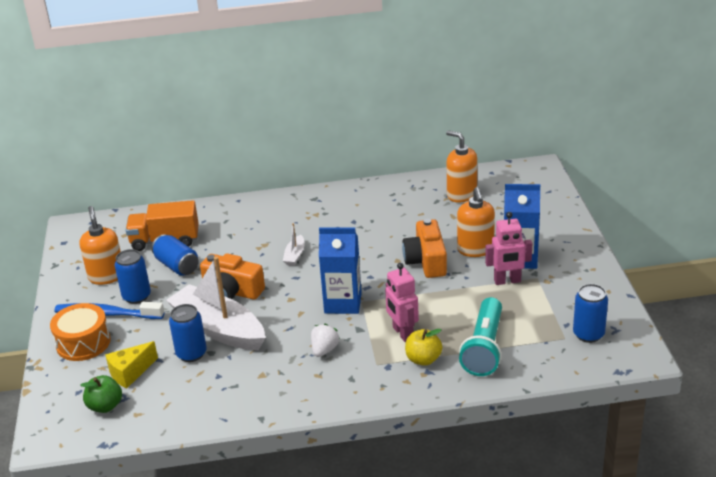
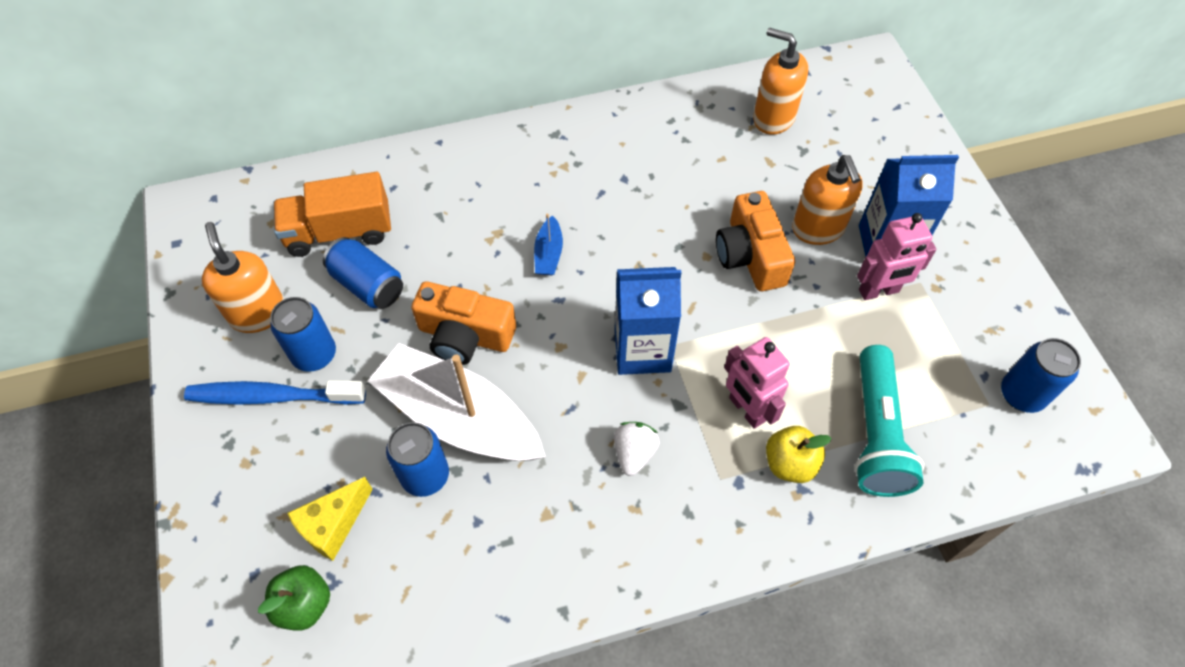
camera: 10 degrees left, 25 degrees up
orange drum [50,303,111,361] -> none
white boat [283,223,305,266] -> blue boat [534,214,563,275]

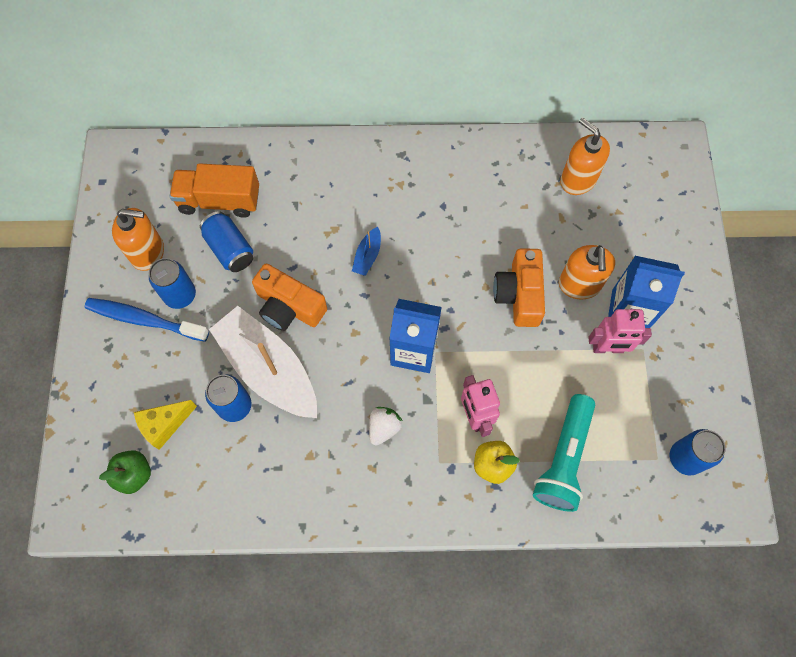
camera: 15 degrees right, 10 degrees up
orange soap dispenser [202,222,284,333] -> orange soap dispenser turned 105 degrees clockwise [112,208,164,271]

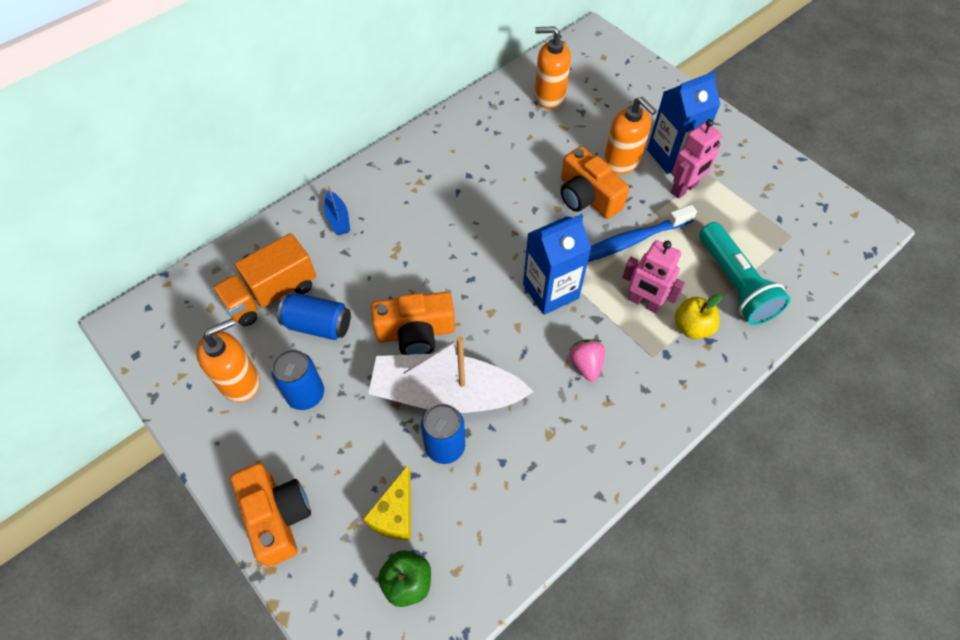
camera: 40 degrees left, 10 degrees down
blue toothbrush [84,298,209,342] -> blue toothbrush moved to [588,205,697,262]
blue boat [352,227,381,276] -> blue boat moved to [324,186,350,235]
white strawberry [369,407,402,446] -> pink strawberry [569,339,605,382]
blue can [670,429,726,476] -> none
none -> orange camera [231,463,311,567]

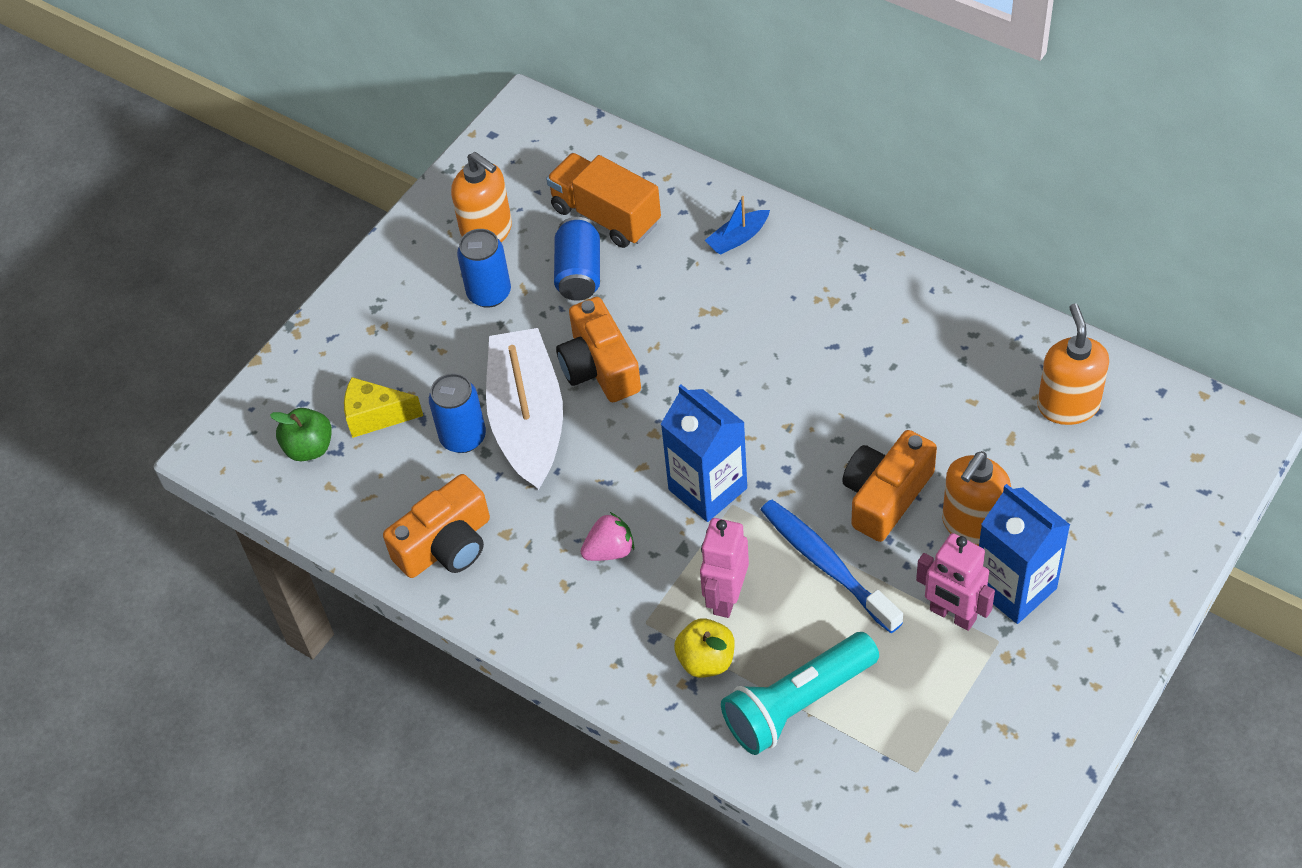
camera: 80 degrees right, 5 degrees down
orange camera [231,463,311,567] -> orange camera moved to [383,474,490,578]

